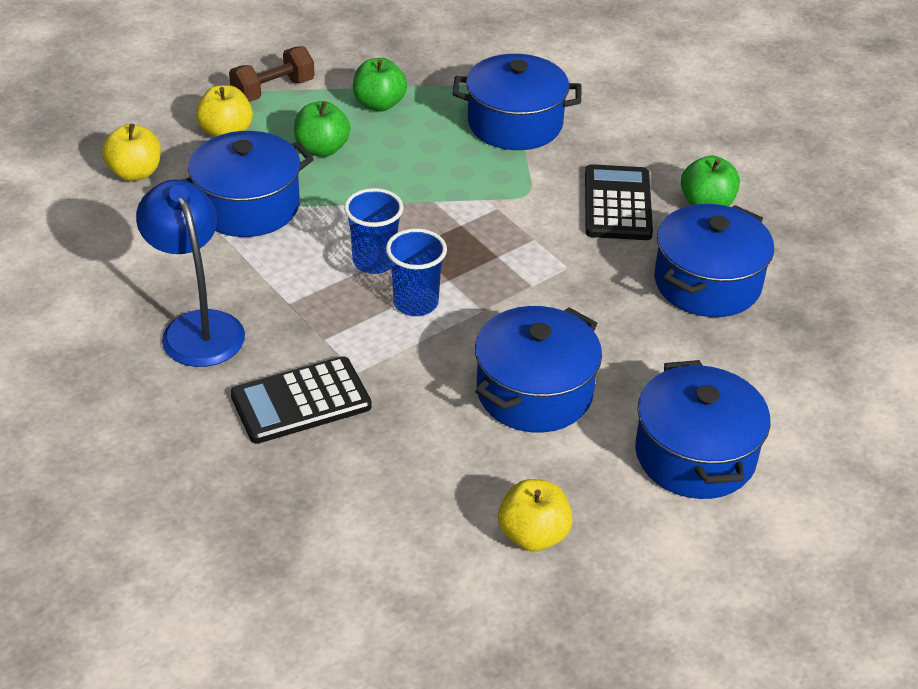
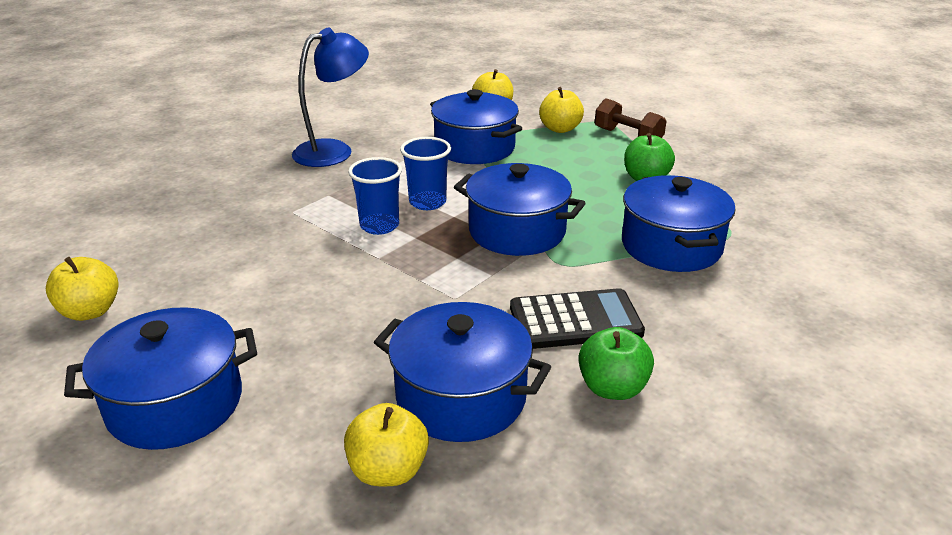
camera: 80 degrees right, 10 degrees down
black calculator [231,356,372,444] -> none
green apple [294,101,350,157] -> none
blue pot [475,306,602,433] -> blue pot moved to [454,163,586,256]
none -> yellow apple [344,403,429,486]

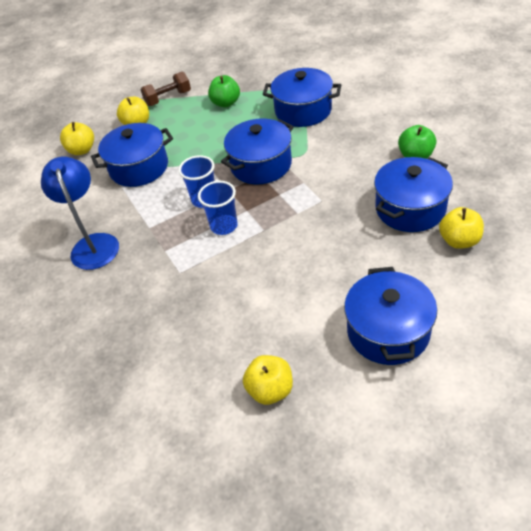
camera: 65 degrees left, 15 degrees up
black calculator [510,288,645,349] -> none

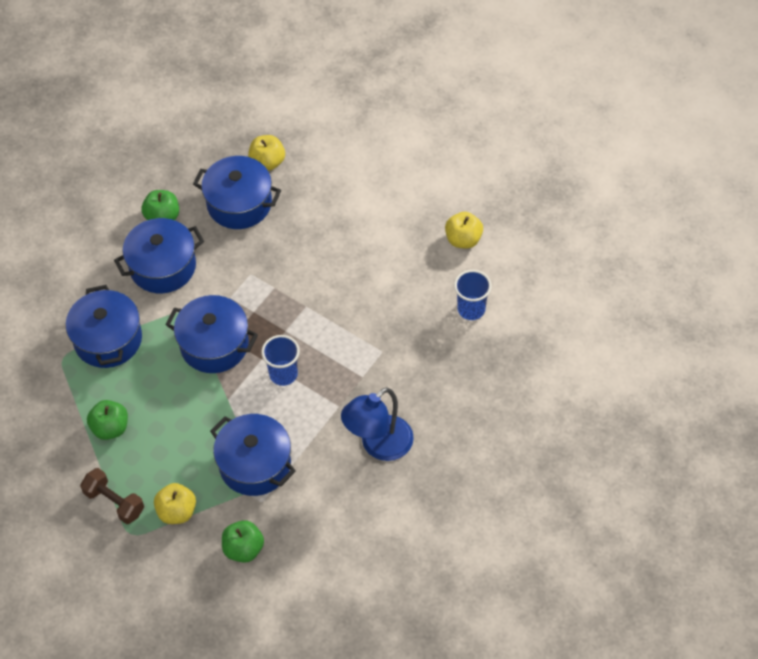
camera: 120 degrees left, 10 degrees up
yellow apple [60,122,94,155] -> green apple [222,520,264,563]
blue cup [198,181,238,235] -> blue cup moved to [454,270,492,320]
blue pot [344,267,437,365] -> blue pot moved to [114,218,204,293]

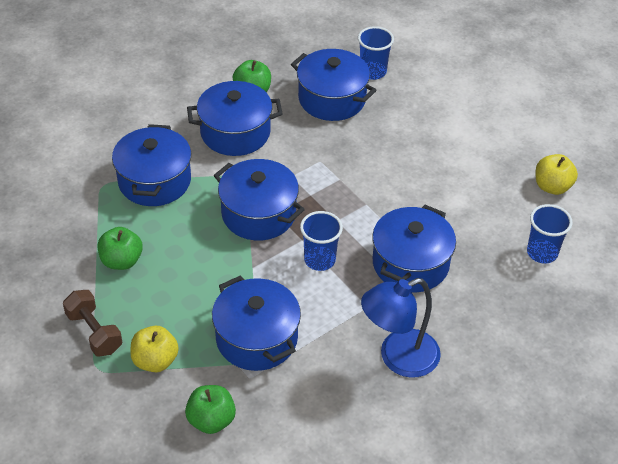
camera: 15 degrees right, 10 degrees down
yellow apple [248,135,285,171] -> blue cup [358,26,394,80]
none -> blue pot [372,205,456,293]

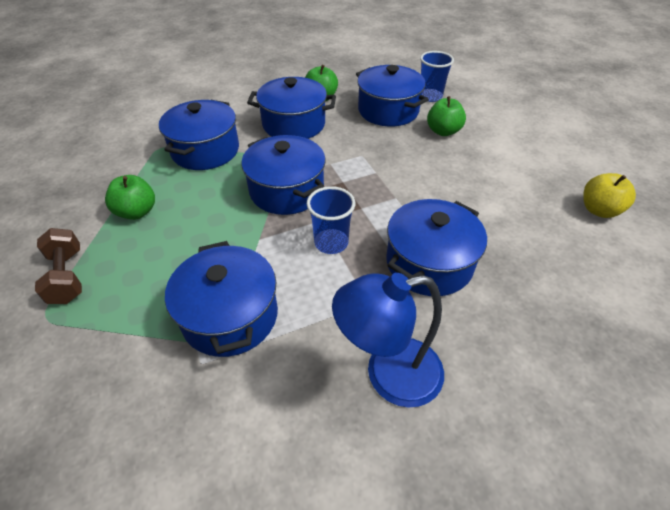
camera: 15 degrees right, 0 degrees up
yellow apple [130,326,179,372] -> none
green apple [185,385,236,434] -> green apple moved to [427,96,466,136]
blue cup [527,204,572,264] -> none

